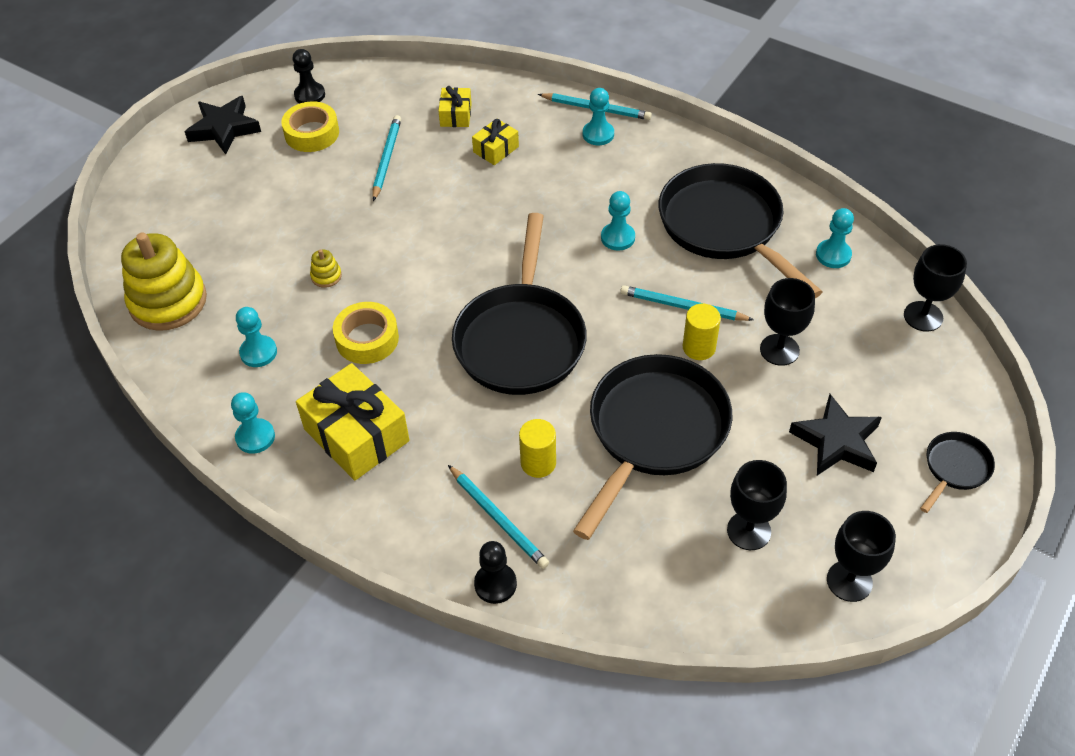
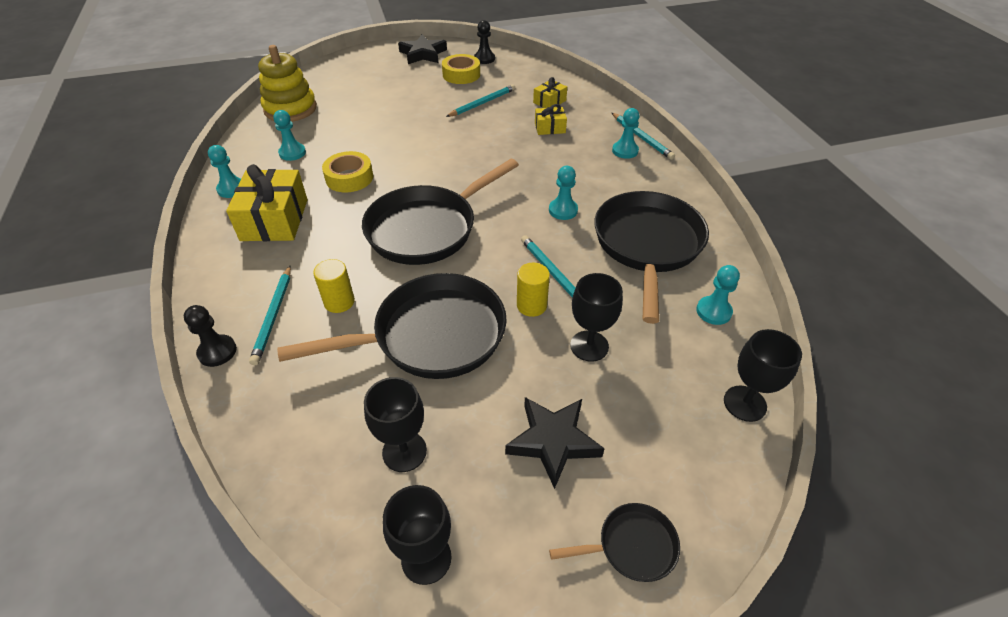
camera: 40 degrees right, 5 degrees down
yellow stacking toy [310,249,342,288] -> none

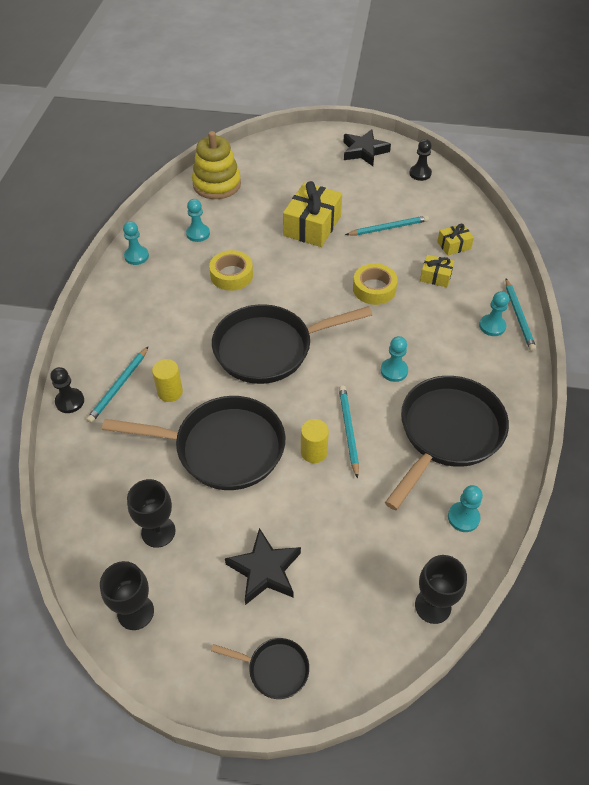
camera: 25 degrees right, 5 degrees up
yellow gift [226,164,308,241] -> yellow gift moved to [283,181,342,247]
yellow tape [442,54,480,84] -> yellow tape moved to [353,263,398,305]
black goblet [570,273,623,362] -> none

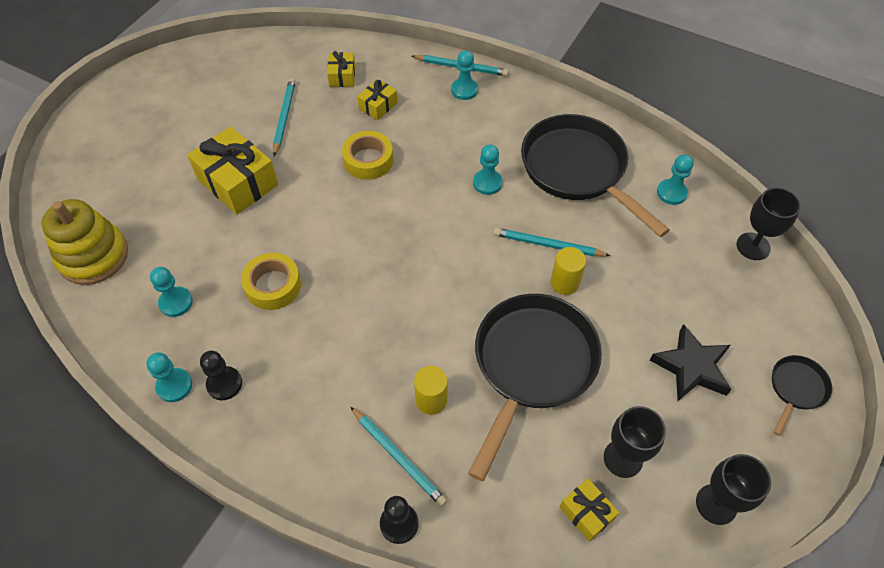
camera: 70 degrees left, 5 degrees up
black pan [212,304,372,384] -> none
black star [343,129,391,166] -> none
black pawn [410,139,432,181] -> black pawn moved to [200,351,242,400]
none -> yellow gift [559,479,619,541]

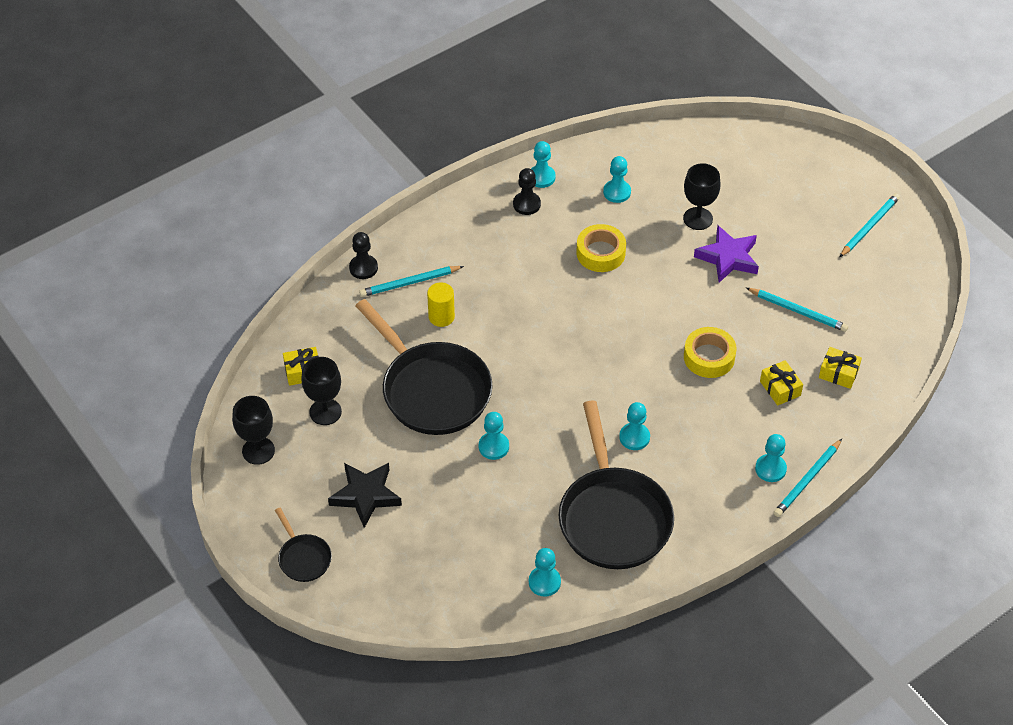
camera: 115 degrees right, 5 degrees down
yellow stacking toy [42,199,128,285] -> none
yellow gift [187,126,278,214] -> purple star [694,225,759,283]
turquoise pencil [493,228,611,257] -> turquoise pencil moved to [840,193,900,257]
black pan [521,114,670,237] -> black pan turned 90 degrees clockwise [559,401,674,569]
yellow cylinder [551,247,586,295] -> turquoise pawn [479,412,509,460]
black goblet [737,187,801,260] -> black goblet moved to [683,163,721,230]

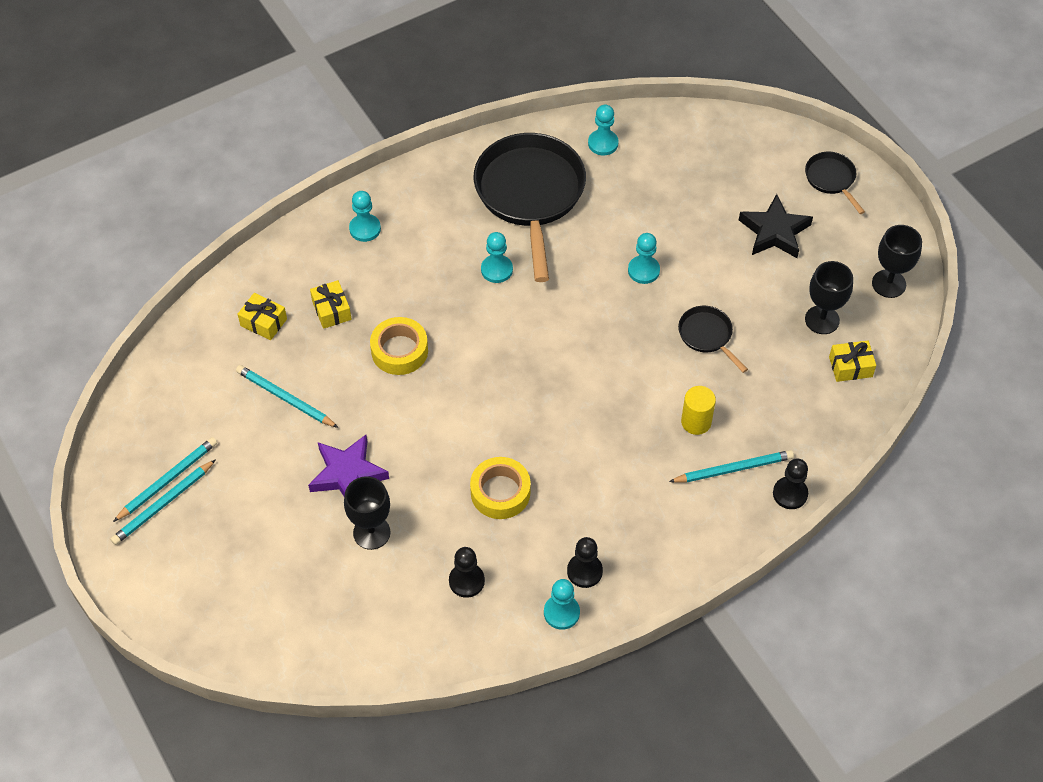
camera: 175 degrees left, 5 degrees up
black pan [356,299,493,435] -> black pan [678,306,748,373], size x0.46
turquoise pawn [603,156,631,203] -> black pawn [449,547,485,598]
turquoise pencil [774,439,842,517] -> turquoise pencil moved to [113,437,217,522]

